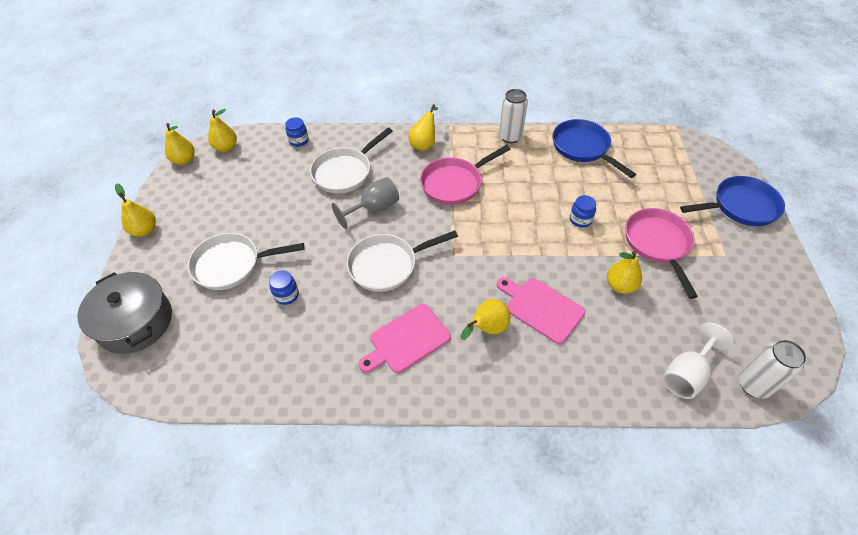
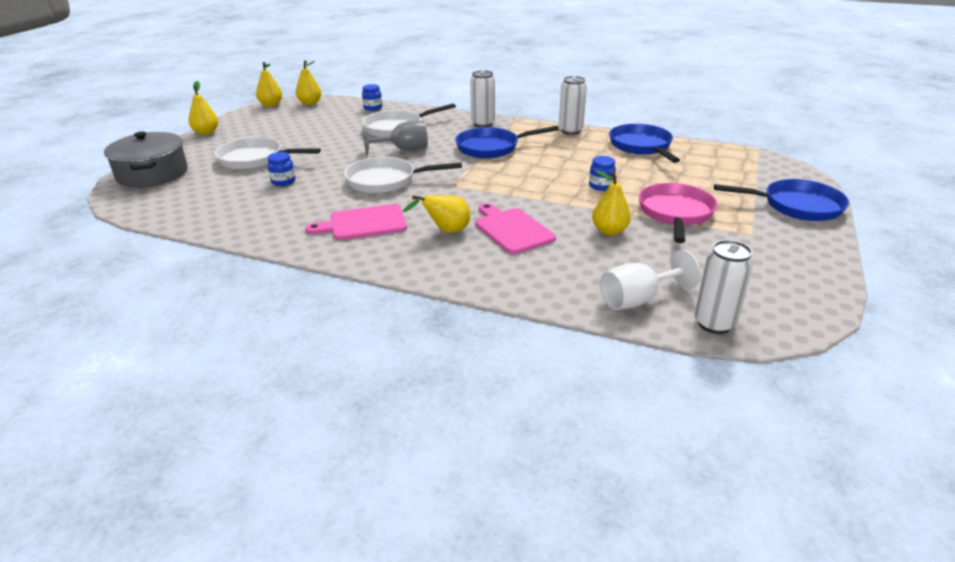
camera: 20 degrees right, 20 degrees down
yellow pear [408,104,438,151] -> white can [470,70,495,127]
pink pan [420,145,510,205] -> blue pan [455,126,559,159]

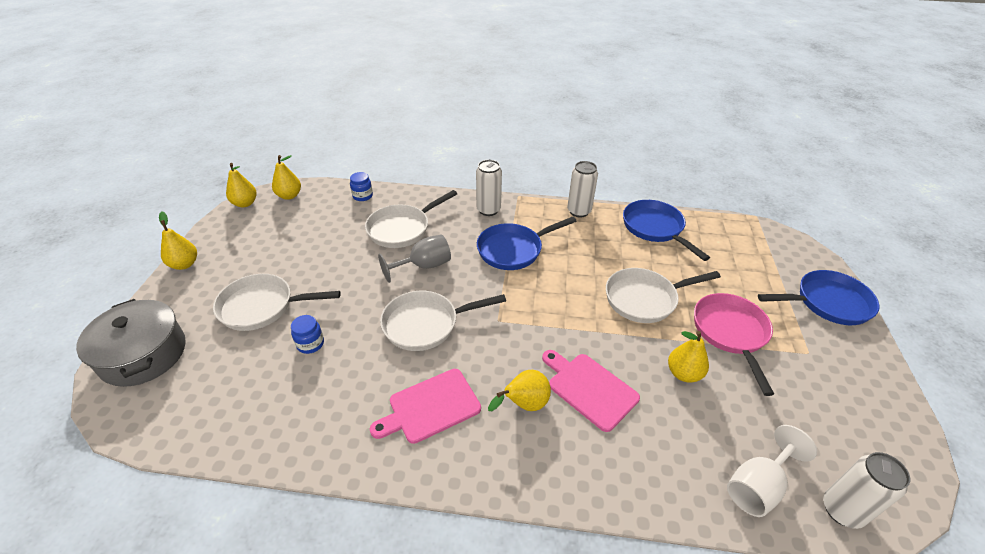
camera: 15 degrees left, 10 degrees up
blue jar [589,156,616,191] -> white pan [606,268,721,323]

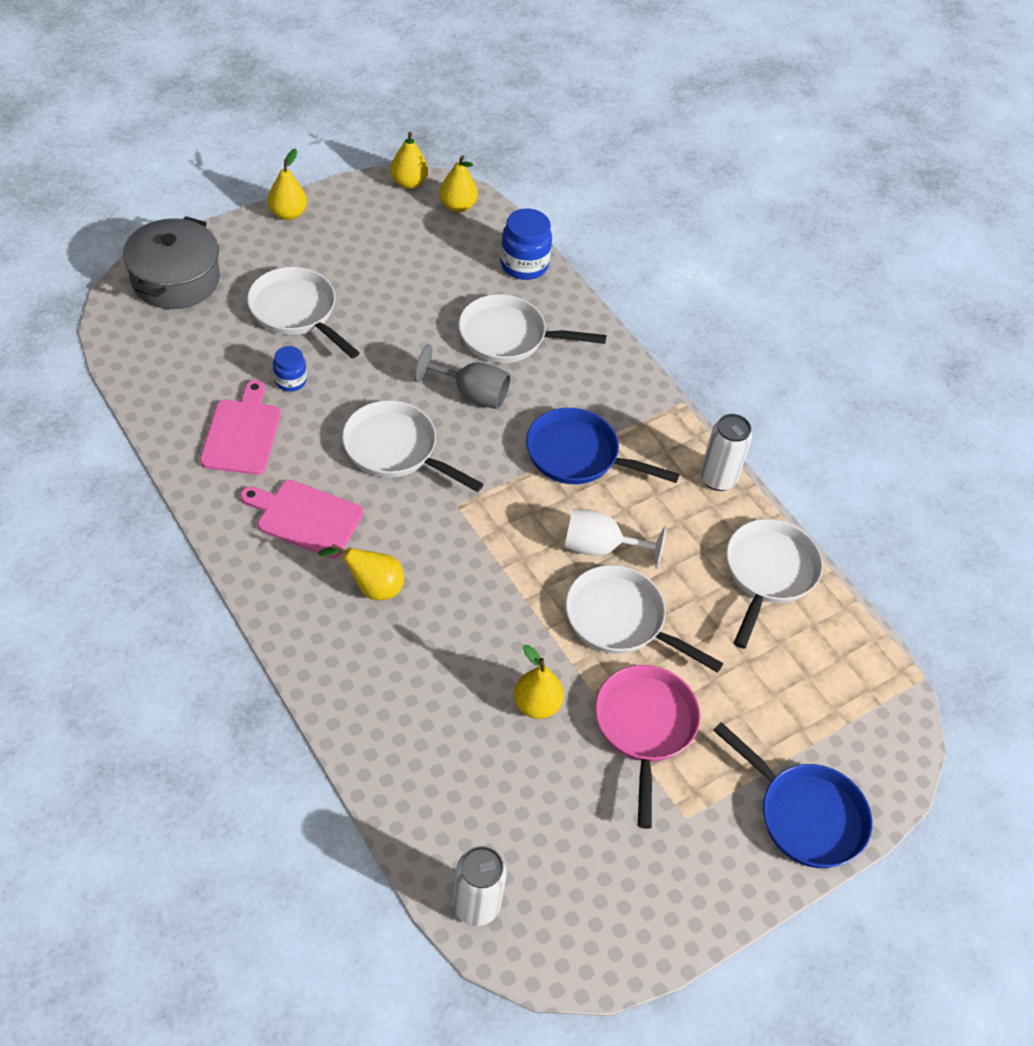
camera: 45 degrees right, 10 degrees up
blue jar [350,172,373,201] -> blue jar [500,209,552,280], size x1.66
white can [476,160,502,216] -> none
pink cutting board [542,350,640,432] -> pink cutting board moved to [200,380,281,475]
blue pan [623,200,710,261] -> white pan [726,519,823,649]
pink pan [694,293,774,396] -> pink pan turned 45 degrees counterclockwise [595,665,701,829]
white goblet [727,425,817,517] -> white goblet moved to [564,508,666,569]

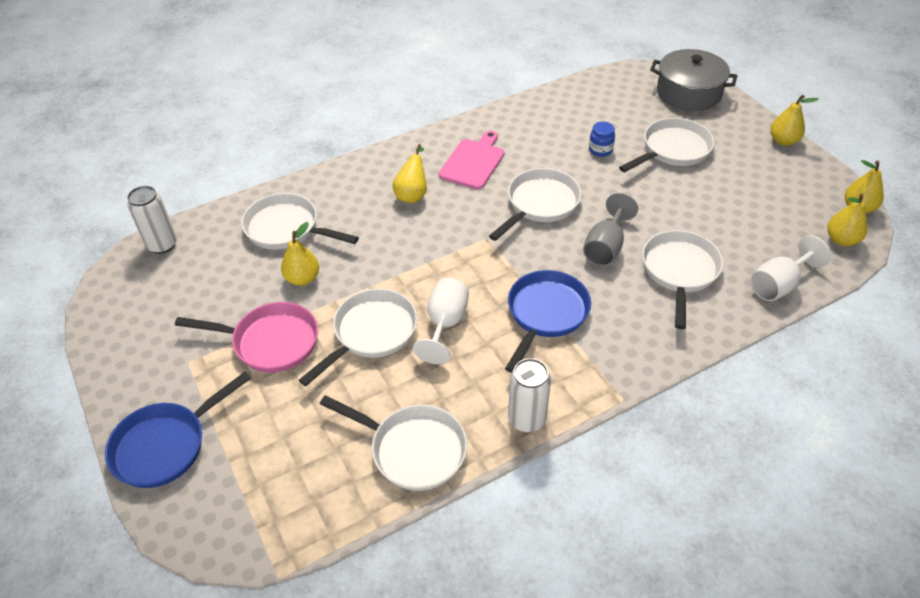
camera: 100 degrees right, 5 degrees down
pink cutting board [200,380,281,475] -> none
blue jar [500,209,552,280] -> white goblet [750,236,831,301]
none -> white pan [241,193,359,249]

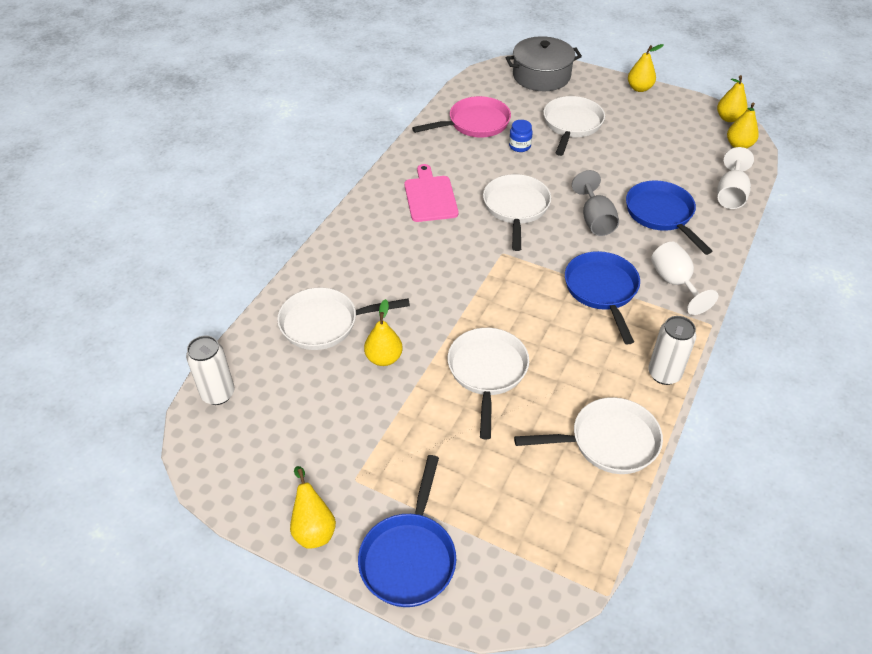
camera: 35 degrees left, 0 degrees up
pink pan [175,302,318,373] -> pink pan moved to [412,96,511,138]
yellow pear [392,144,427,203] -> yellow pear moved to [290,466,336,549]
white goblet [413,278,469,364] -> white goblet moved to [651,242,718,315]
white pan [642,230,723,329] -> blue pan [626,181,712,255]

